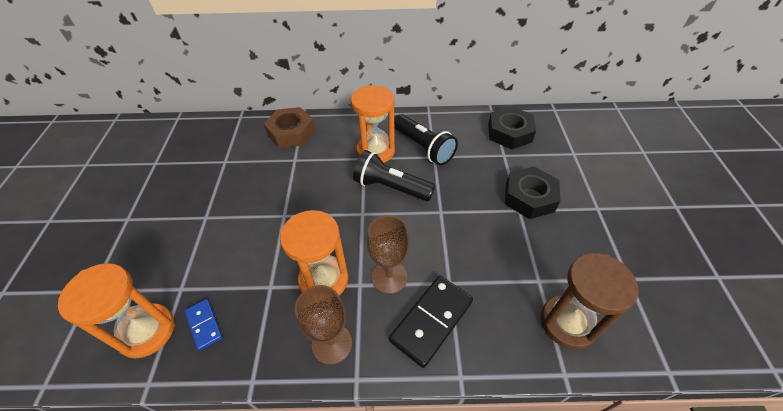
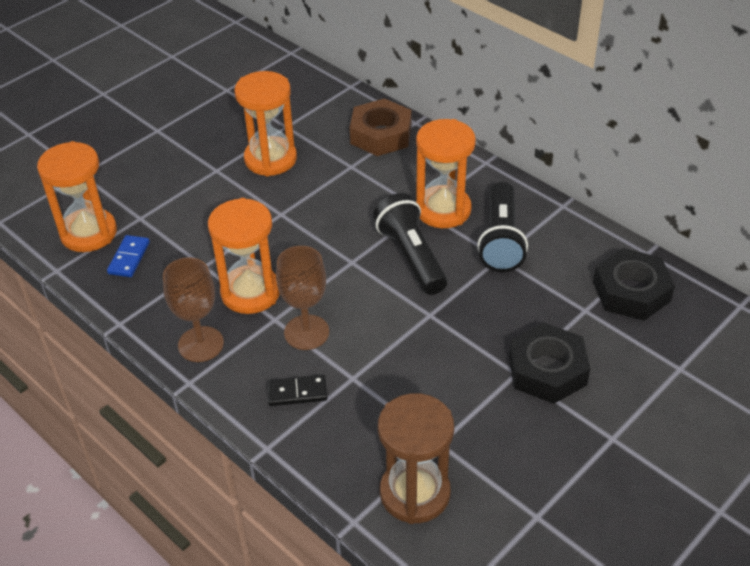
camera: 45 degrees right, 5 degrees down
black domino [389,276,473,368] -> black domino [267,375,327,406], size x0.55
none -> orange hourglass [235,71,297,176]

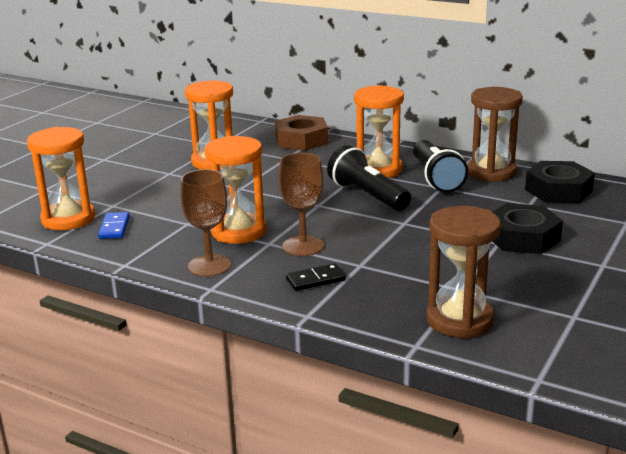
camera: 15 degrees left, 20 degrees down
none -> brown hourglass [468,87,523,182]

